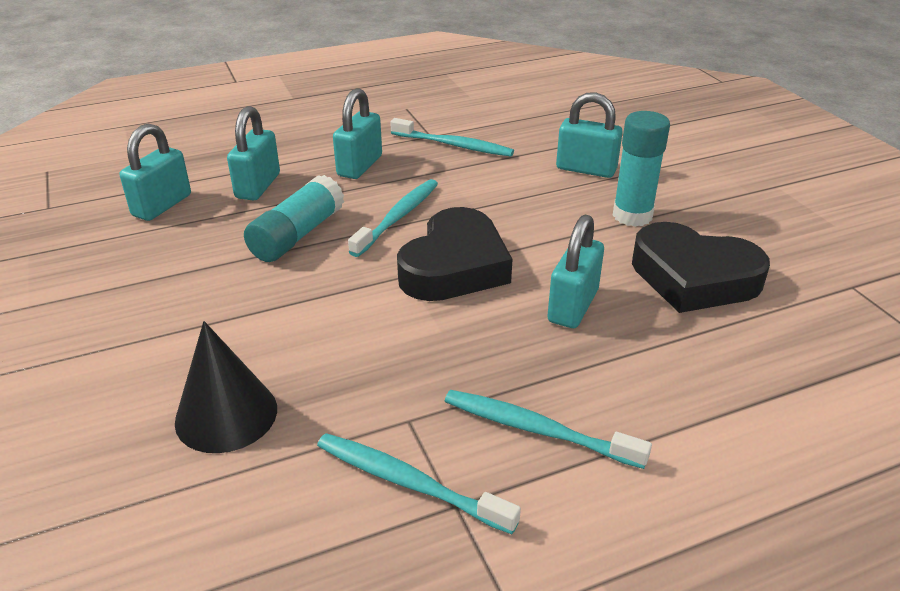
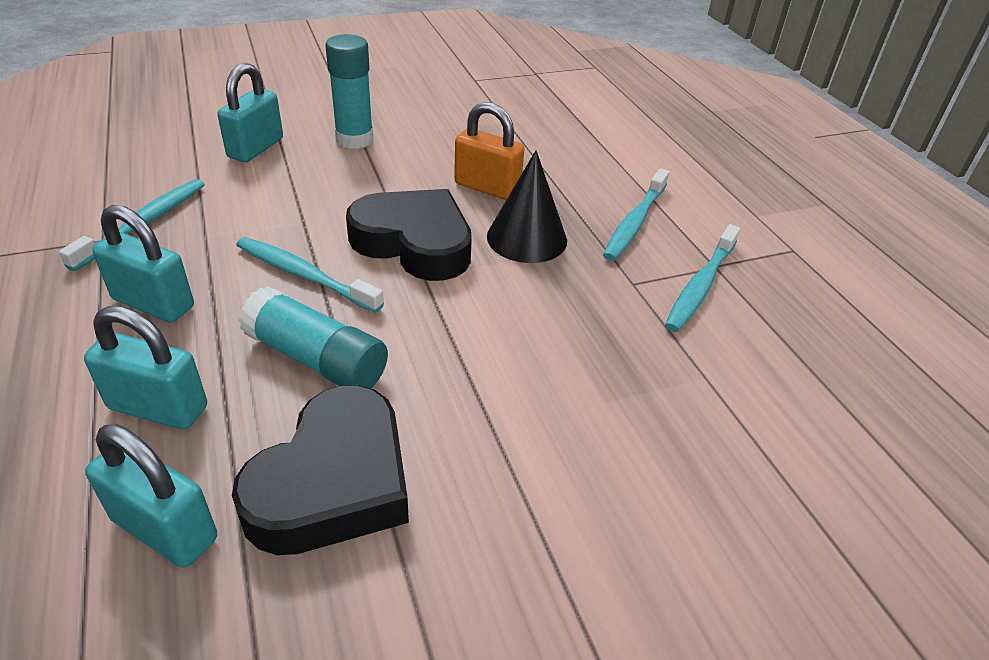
camera: 90 degrees left, 5 degrees up
black cone [175,321,277,453] -> black cone moved to [487,150,567,263]
turquoise padlock [547,215,604,328] -> orange padlock [454,102,524,200]
black heart [632,222,770,313] -> black heart moved to [232,385,409,555]

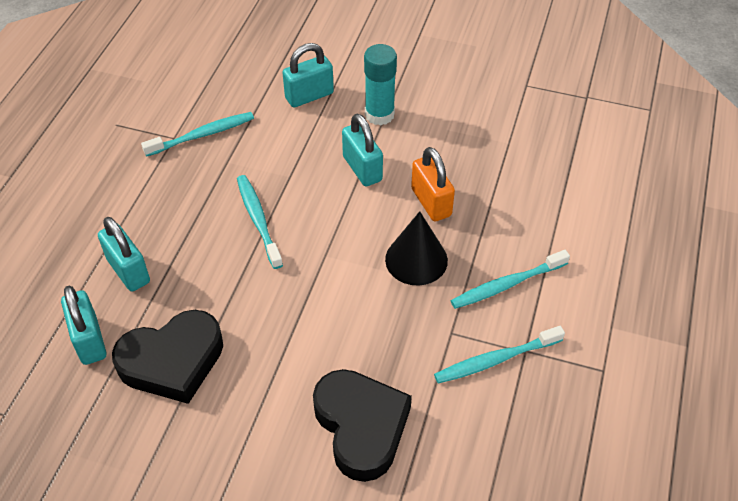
camera: 40 degrees right, 10 degrees up
turquoise padlock [92,205,194,322] -> turquoise padlock moved to [342,114,383,186]
turquoise glue stick [239,286,388,389] -> none
black heart [346,189,472,281] -> black heart moved to [313,369,412,482]

